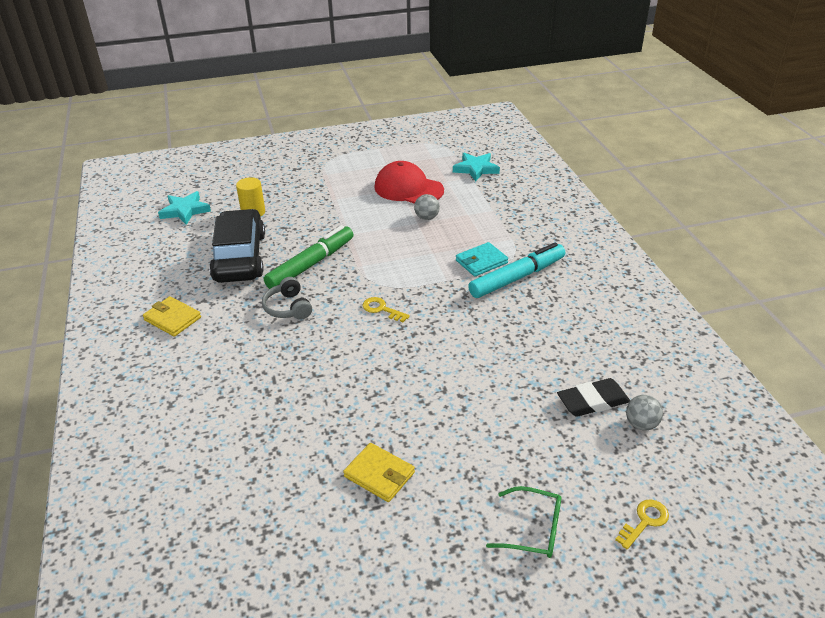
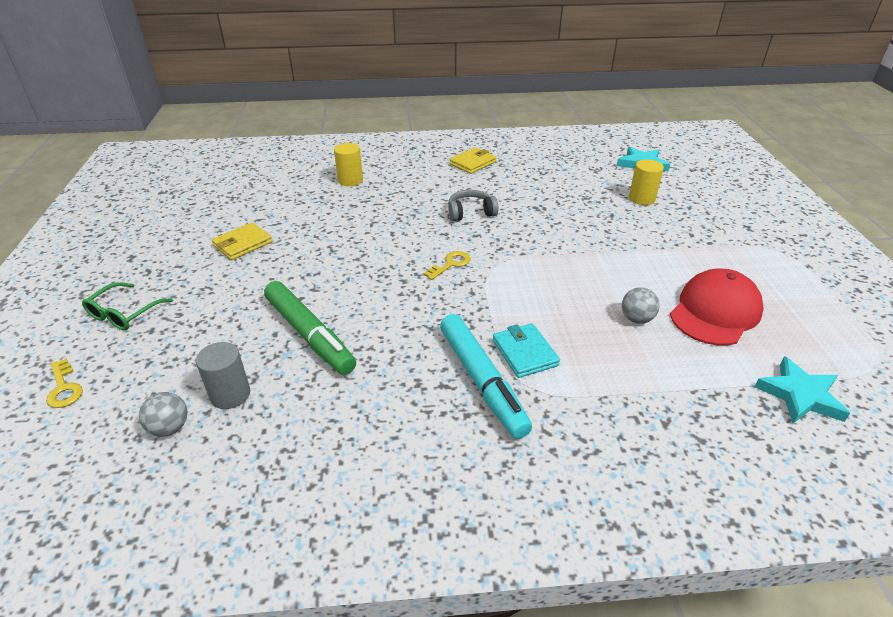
camera: 100 degrees right, 0 degrees up
black car [209,209,265,283] -> none
green marker [264,225,353,289] -> green marker moved to [264,281,356,375]
black eraser [557,378,630,417] -> grey cylinder [196,342,250,409]
none -> yellow cylinder [334,143,363,186]

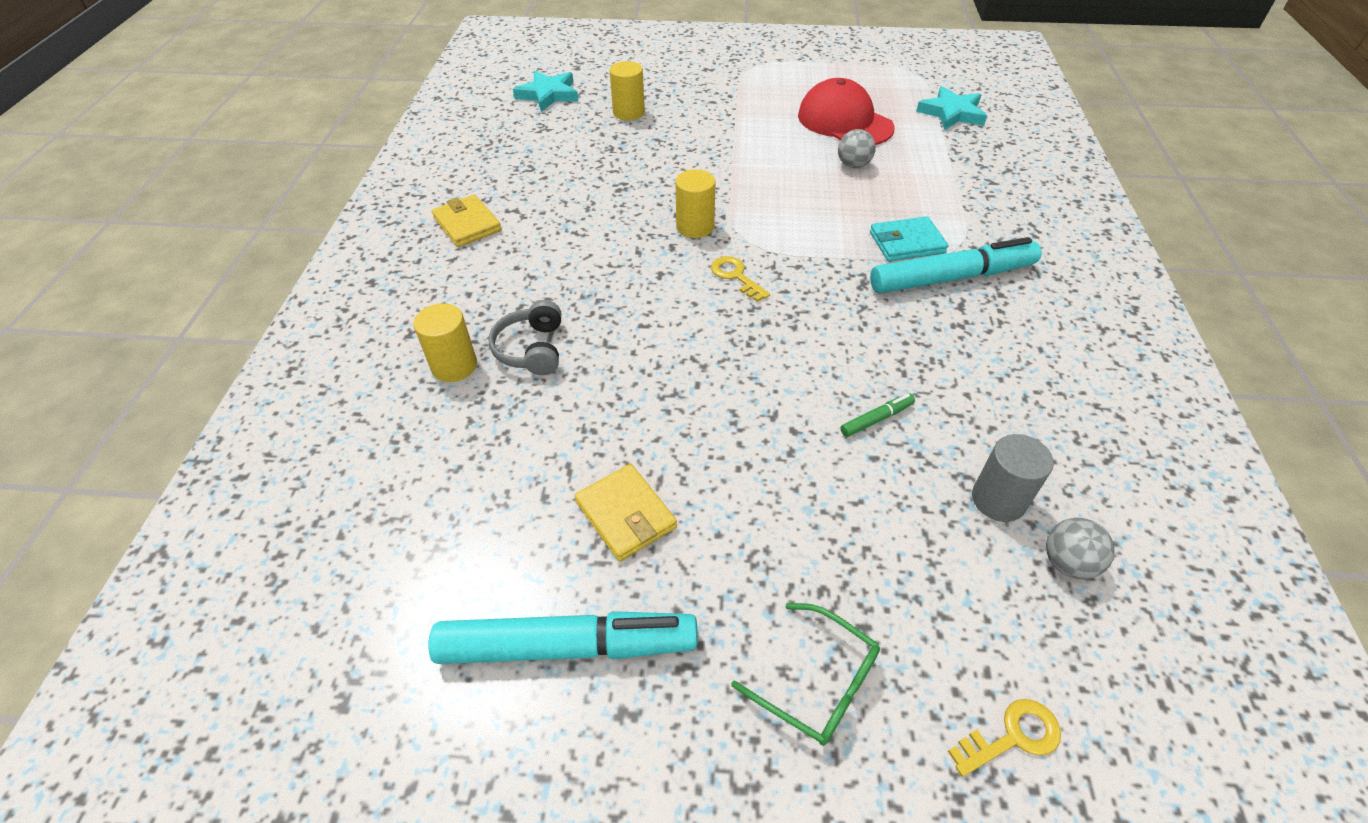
camera: 80 degrees left, 10 degrees up
green marker [264,281,356,375] -> green marker [841,394,915,437], size x0.42
grey headphones [448,190,498,221] -> grey headphones moved to [488,300,561,375]
none -> turquoise marker [429,611,698,664]
none -> yellow cylinder [675,169,716,238]

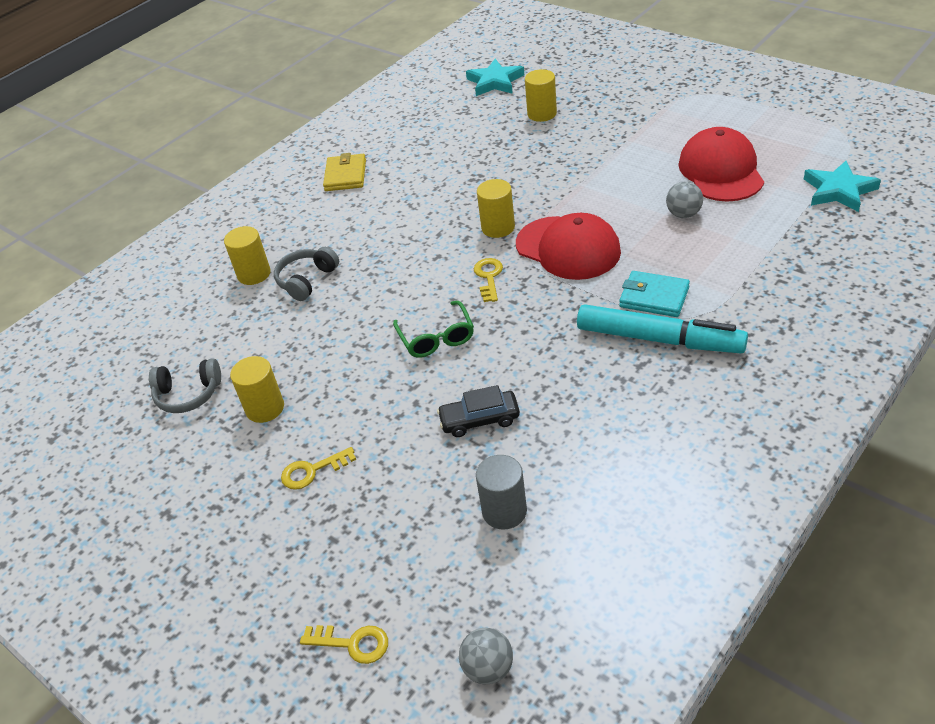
camera: 40 degrees right, 5 degrees down
turquoise marker [429,611,698,664] -> none
yellow wallet [575,464,677,561] -> yellow cylinder [230,356,284,423]
green glasses [731,603,880,746] -> green glasses moved to [393,301,474,358]
green marker [841,394,915,437] -> black car [437,385,520,437]
grey ball [1046,518,1115,579] -> grey ball moved to [459,628,513,684]
none -> grey headphones [149,358,221,413]
none -> yellow key [281,447,356,490]
none -> red cap [516,213,621,280]

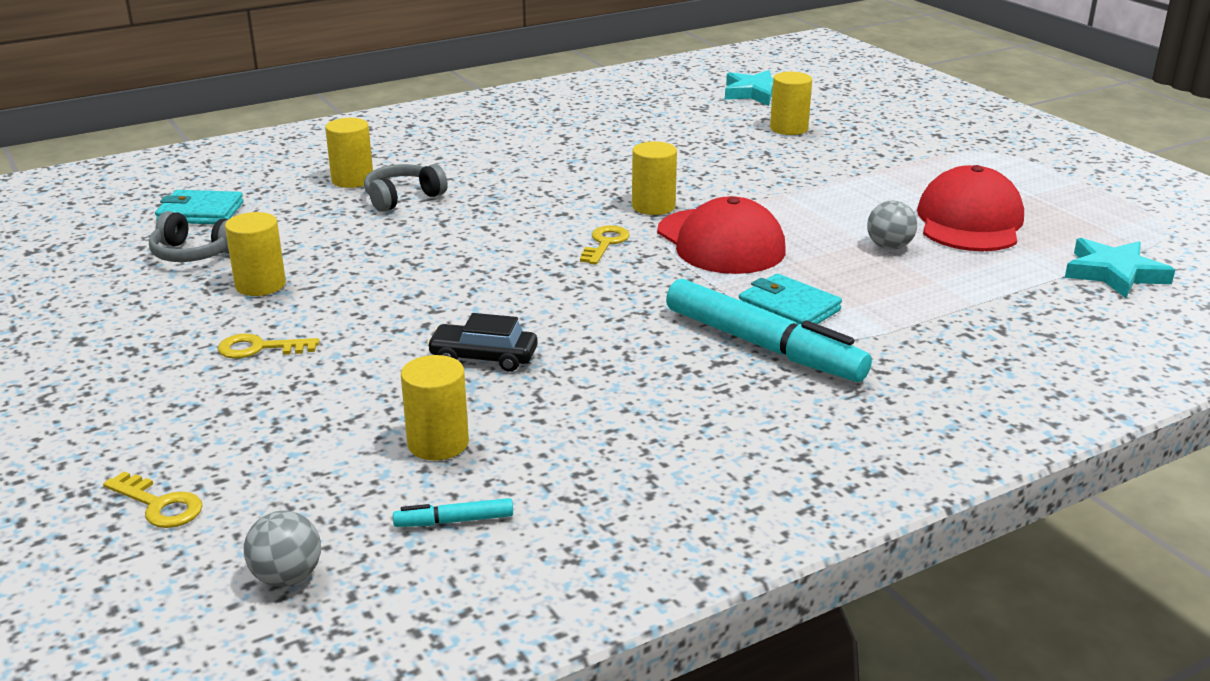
camera: 15 degrees right, 15 degrees down
yellow wallet [323,153,366,191] -> none
green glasses [393,301,474,358] -> none
grey cylinder [476,455,527,529] -> yellow cylinder [401,355,469,460]
none -> turquoise wallet [155,190,244,224]
none -> turquoise marker [393,498,513,527]

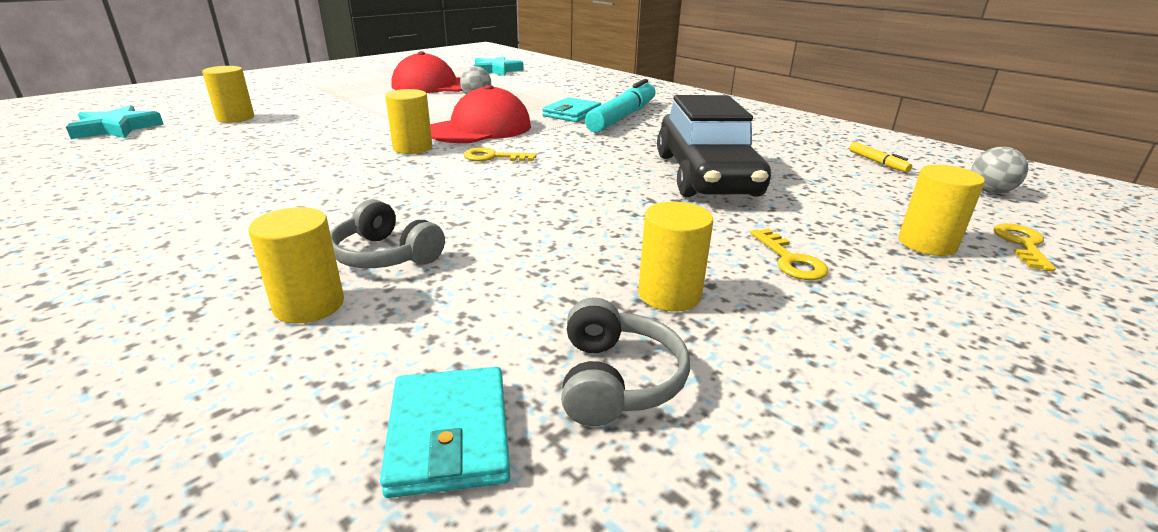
camera: 105 degrees left, 0 degrees up
turquoise marker [393,498,513,527] -> yellow marker [849,142,912,172]
yellow cylinder [401,355,469,460] -> yellow cylinder moved to [899,165,985,256]
black car [427,313,538,372] -> black car [657,95,771,197], size x2.15

